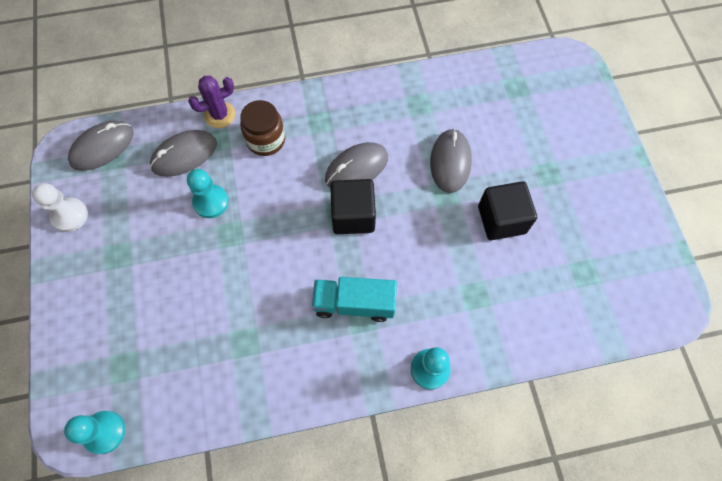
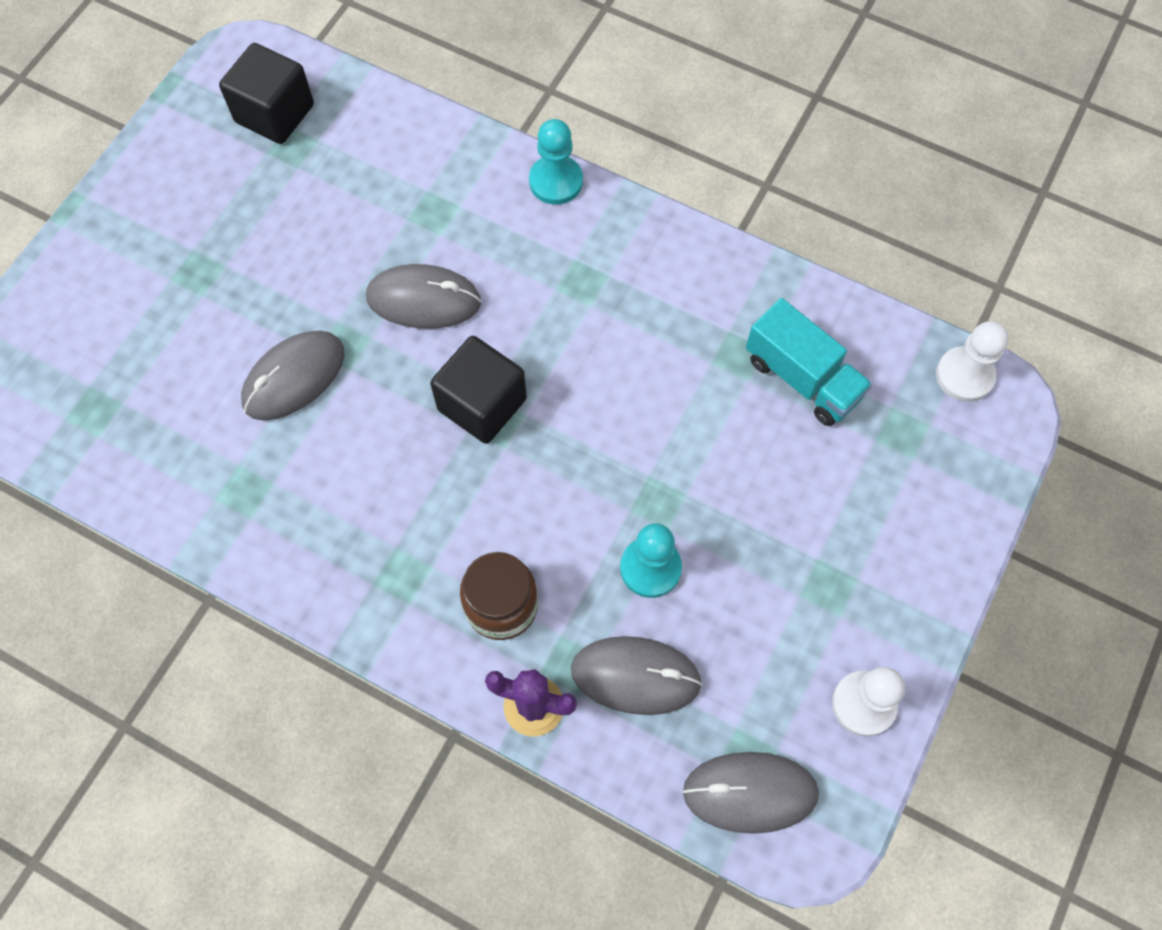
camera: 140 degrees left, 0 degrees up
turquoise pawn [64,411,125,454] -> white pawn [936,321,1009,402]
turquoise truck [312,277,397,322] -> turquoise truck moved to [746,298,872,426]
grey mouse [325,142,388,187] -> grey mouse moved to [366,264,481,329]
black cube [478,181,537,240] -> black cube moved to [219,43,314,144]

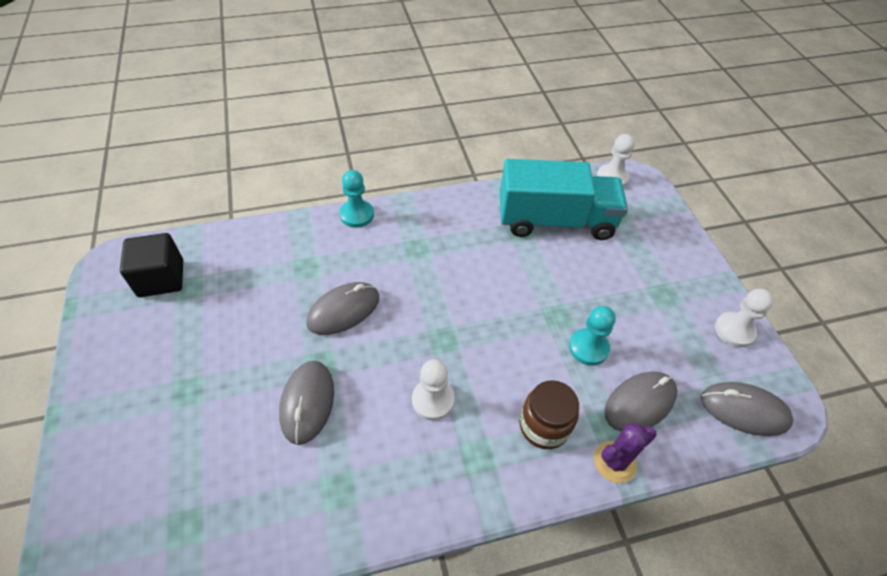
camera: 45 degrees left, 15 degrees down
black cube [430,336,527,444] -> none
grey mouse [683,752,819,834] -> grey mouse turned 60 degrees clockwise [701,382,794,436]
turquoise truck [746,298,872,426] -> turquoise truck [500,159,628,240], size x1.64
none -> white pawn [412,359,455,420]

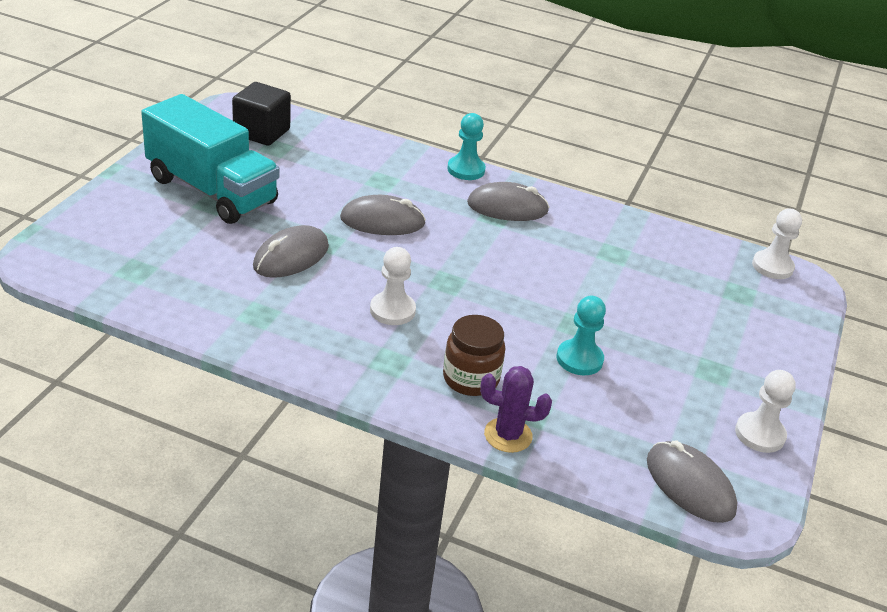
camera: 35 degrees right, 15 degrees down
turquoise truck [500,159,628,240] -> turquoise truck moved to [141,94,280,224]
grey mouse [604,372,678,432] -> grey mouse moved to [467,182,549,221]

